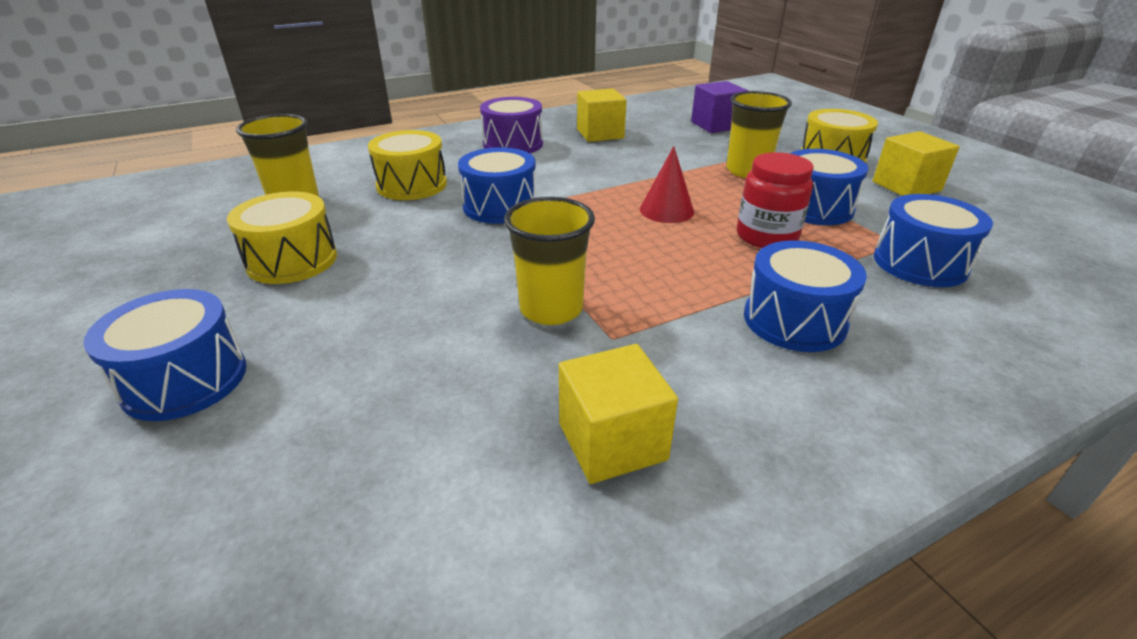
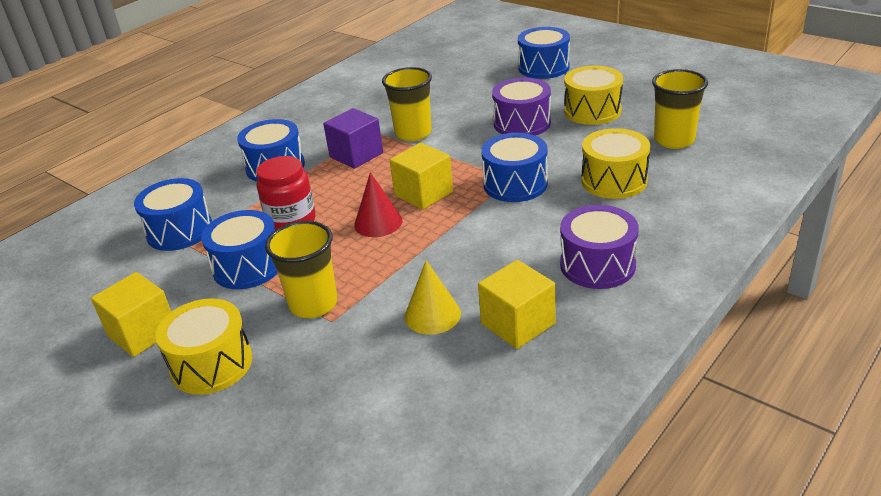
camera: 160 degrees right, 0 degrees up
yellow cube [559,344,678,484] -> yellow cube moved to [390,142,453,210]
purple cube [691,81,748,133] -> purple cube moved to [323,108,383,169]
none -> yellow cone [404,260,461,334]
none -> purple drum [492,78,551,136]

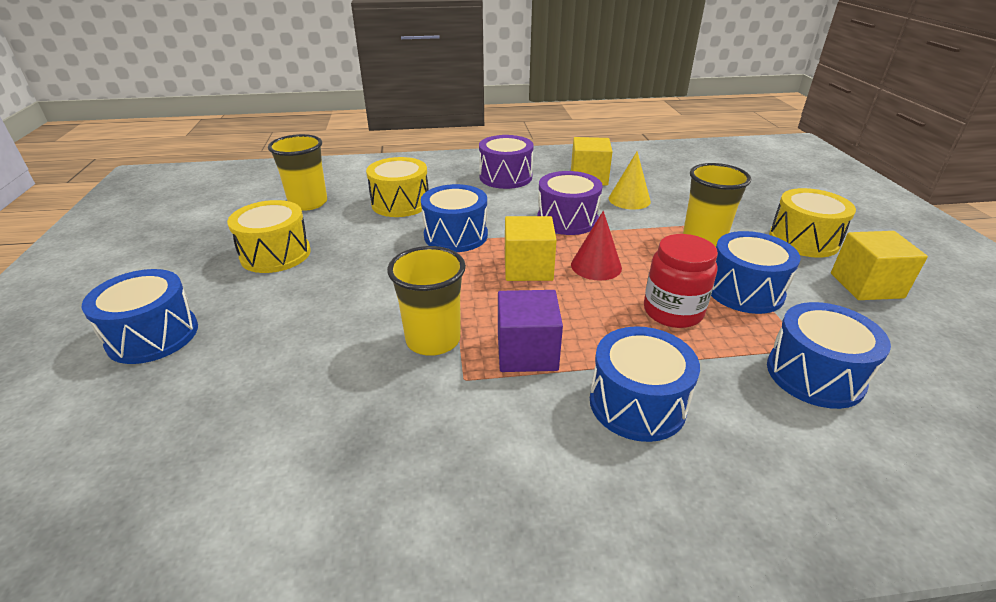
camera: 140 degrees left, 0 degrees up
purple drum [492,78,551,136] -> purple drum moved to [537,171,603,235]

